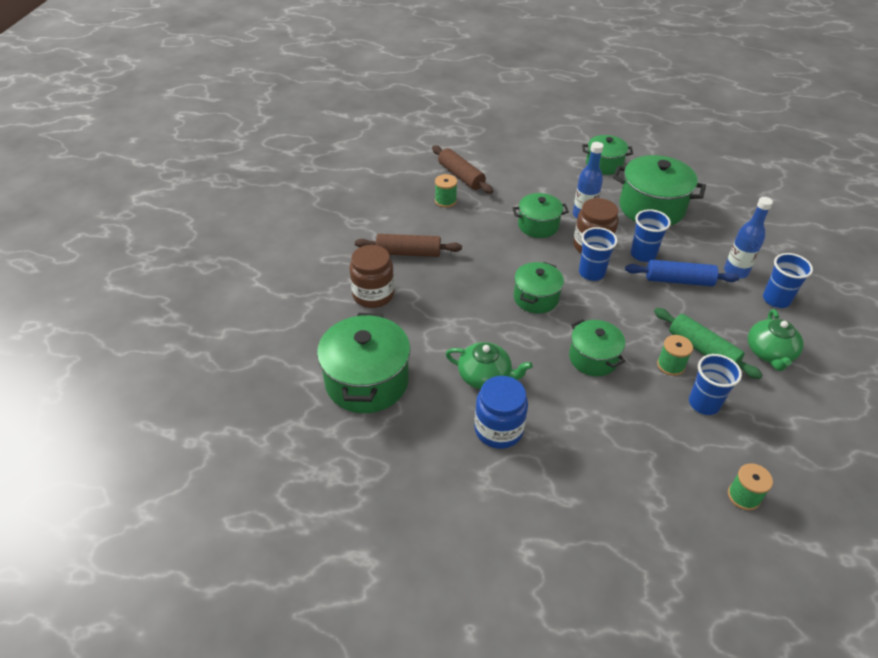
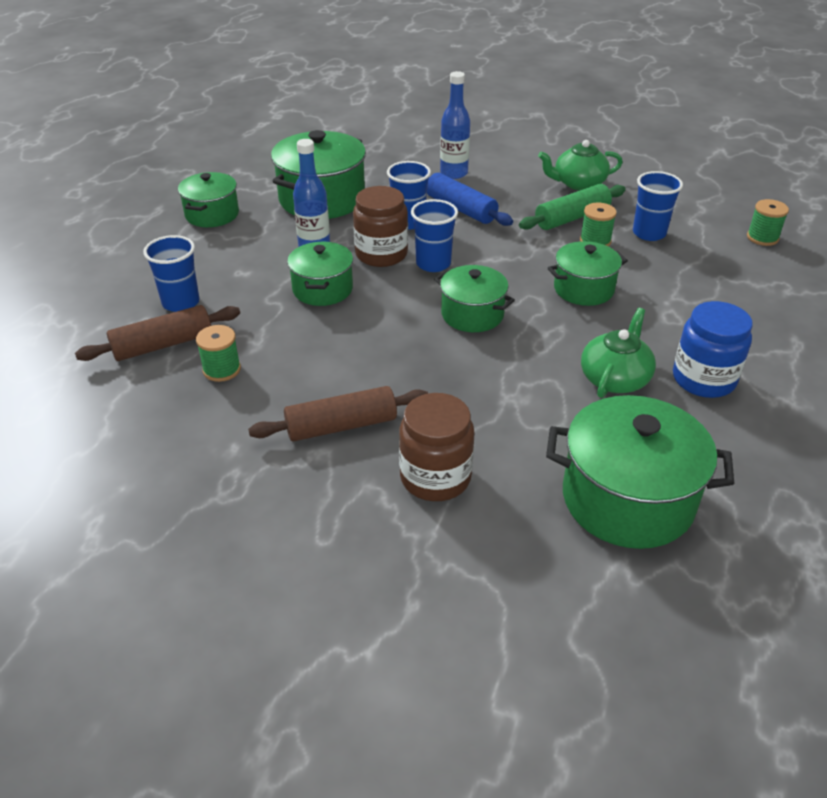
camera: 80 degrees left, 5 degrees down
brown rolling pin [355,234,462,257] -> brown rolling pin turned 60 degrees clockwise [248,386,428,442]
blue rolling pin [625,260,739,286] -> blue rolling pin turned 60 degrees counterclockwise [427,173,513,226]
green teapot [748,309,803,371] -> green teapot turned 150 degrees clockwise [538,140,623,191]
blue cup [763,253,813,308] -> blue cup moved to [143,235,199,312]

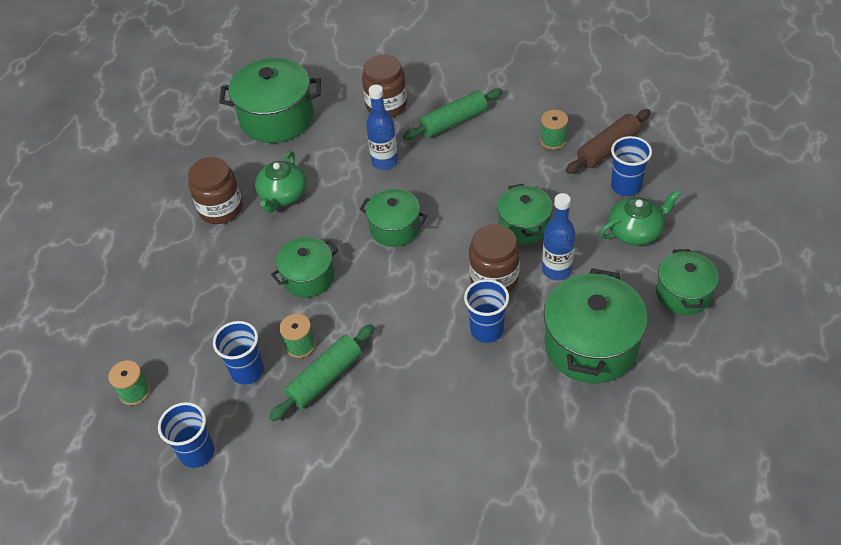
camera: 170 degrees right, 10 degrees up
brown rolling pin [248,386,428,442] -> green rolling pin [403,89,502,140]
blue cup [411,199,458,272] -> blue cup moved to [158,402,214,468]
blue rolling pin [427,173,513,226] -> none
blue bottle [440,71,470,179] -> blue bottle moved to [366,85,398,170]
green teapot [538,140,623,191] -> green teapot moved to [599,190,681,246]
blue jar [673,301,752,398] -> brown jar [188,157,243,224]

